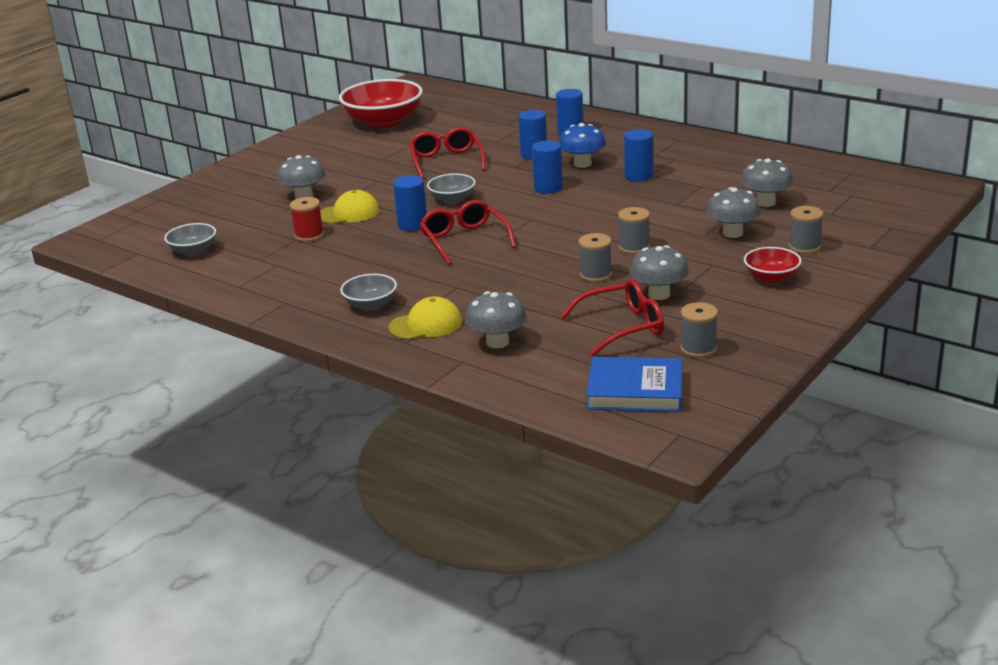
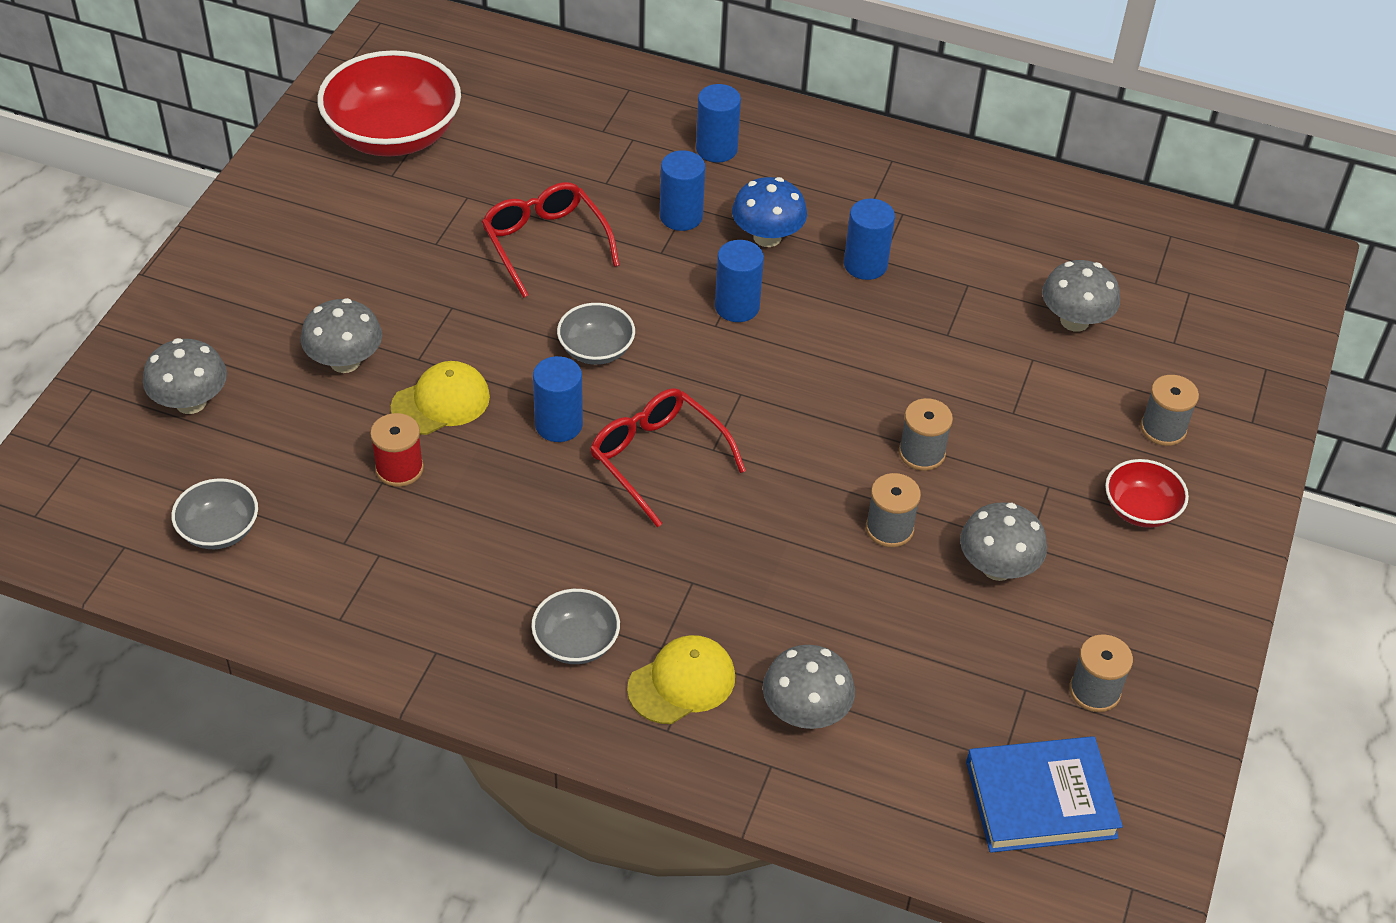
camera: 20 degrees left, 20 degrees up
red glasses [560,279,664,356] -> none
grey mushroom [706,187,761,238] -> grey mushroom moved to [143,338,227,414]

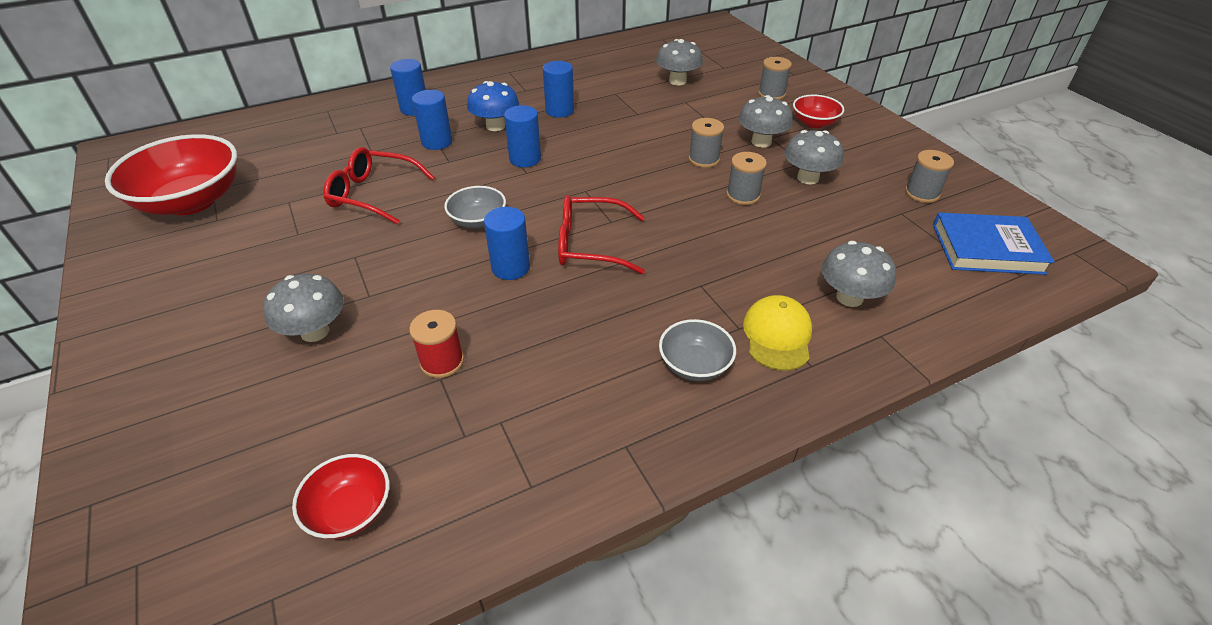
camera: 45 degrees left, 5 degrees down
grey mushroom [143,338,227,414] -> grey mushroom moved to [738,95,793,147]
grey bowl [171,478,258,549] -> red bowl [292,454,389,539]
yellow cap [391,361,490,435] -> none
blue book [966,736,1123,853] -> blue book turned 60 degrees clockwise [933,213,1055,275]

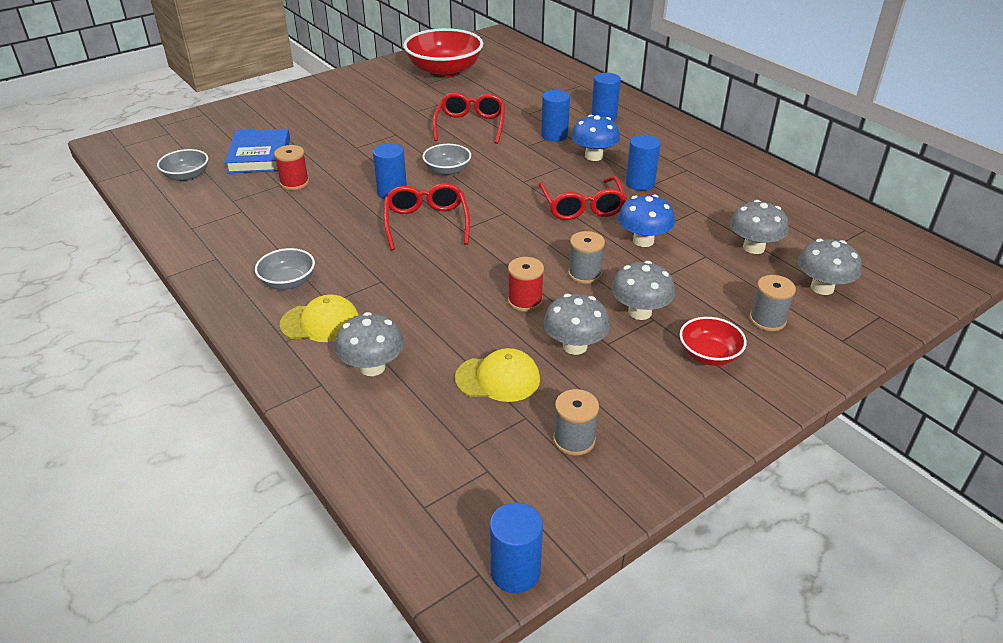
camera: 80 degrees right, 5 degrees down
grey mushroom [263,274,344,342] -> grey mushroom moved to [798,239,862,295]
red bowl [292,454,389,539] -> grey bowl [157,149,208,182]
blue cylinder [504,105,541,167] -> blue cylinder moved to [490,502,543,593]
grey spool [726,152,767,205] -> red spool [508,257,544,312]
blue book [933,213,1055,275] -> blue book moved to [225,128,290,173]
none -> yellow cap [455,348,540,402]
none -> red glasses [539,176,627,220]
none -> blue mushroom [618,194,675,247]

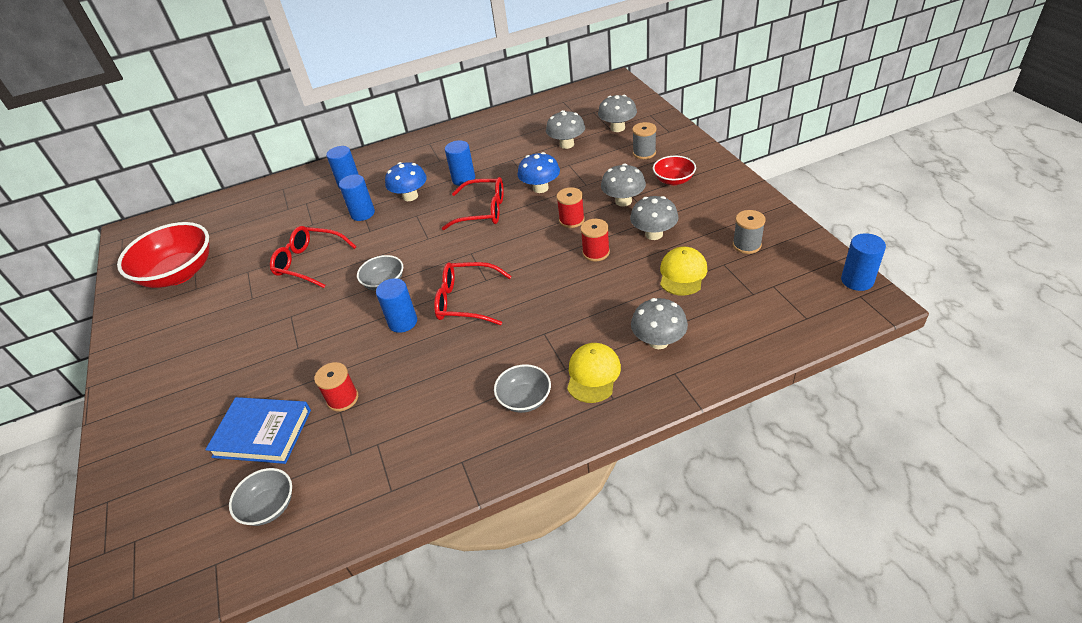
camera: 70 degrees left, 5 degrees up
grey spool [568,231,605,284] -> red spool [556,187,585,228]

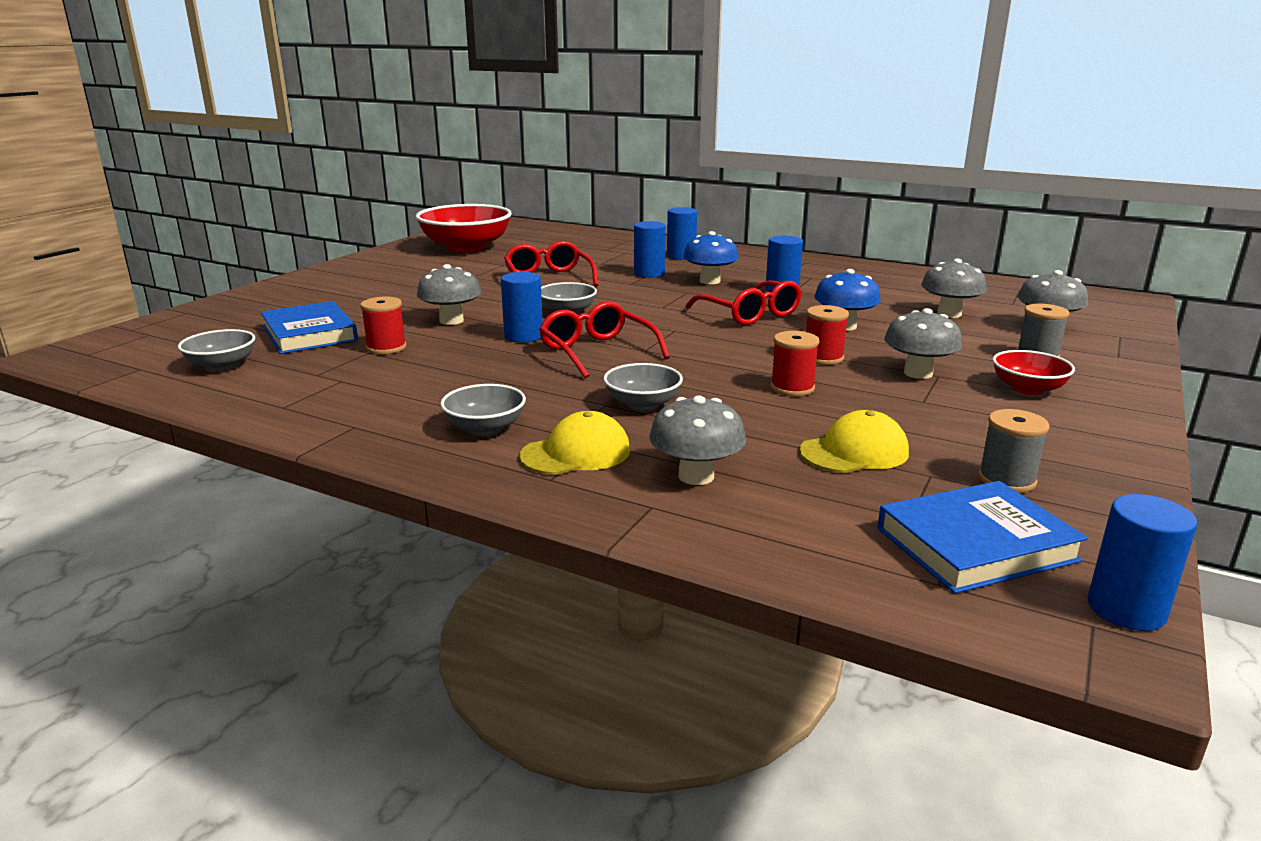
camera: 45 degrees right, 20 degrees down
grey mushroom [630,196,678,240] -> grey mushroom moved to [417,264,481,325]
none -> grey bowl [604,363,683,411]
none -> blue book [877,481,1088,594]

